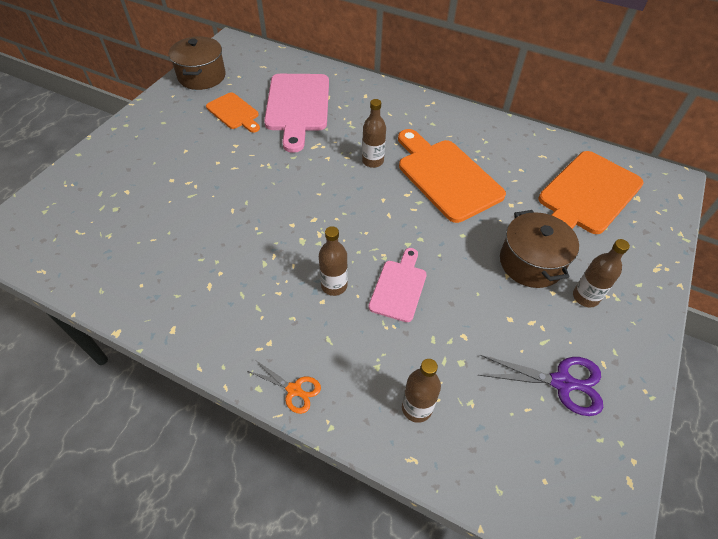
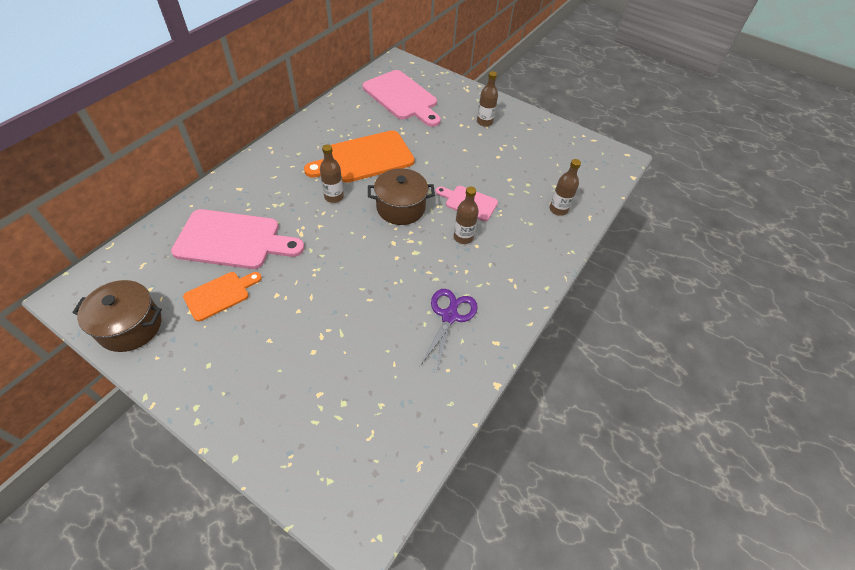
camera: 85 degrees left, 0 degrees up
orange scissors [248,360,321,414] -> none
purple scissors [478,355,603,416] -> purple scissors moved to [420,289,478,370]
brown pot [500,210,579,288] -> brown pot moved to [368,168,435,225]
orange cutting board [538,151,644,234] -> pink cutting board [363,70,441,127]

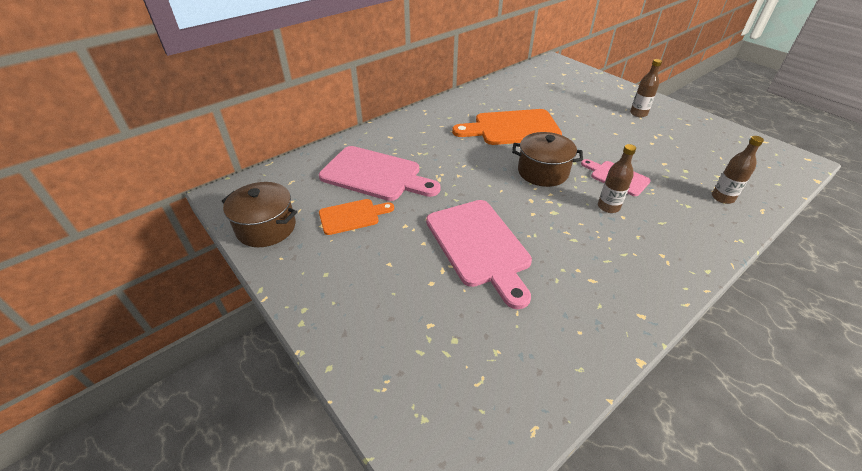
camera: 20 degrees right, 10 degrees down
brown bottle [320,144,344,203] -> none
pink cutting board [363,70,441,127] -> pink cutting board moved to [426,200,532,309]
purple scissors [420,289,478,370] -> none

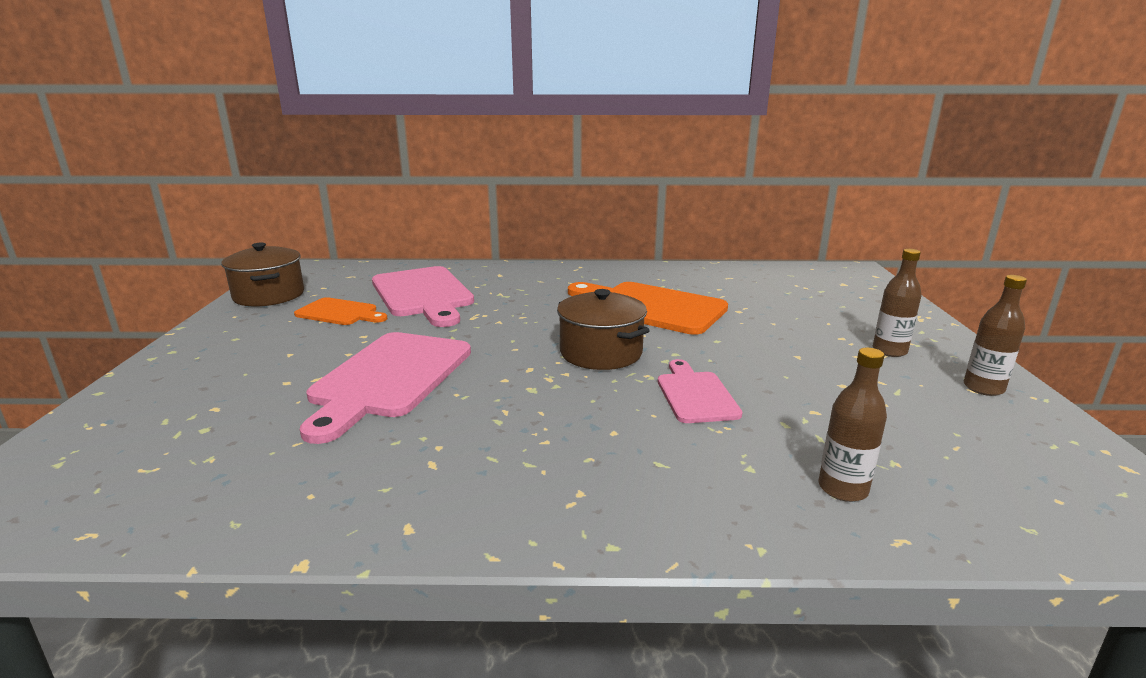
camera: 40 degrees right, 20 degrees down
brown bottle [598,144,636,213] -> brown bottle moved to [964,275,1027,396]

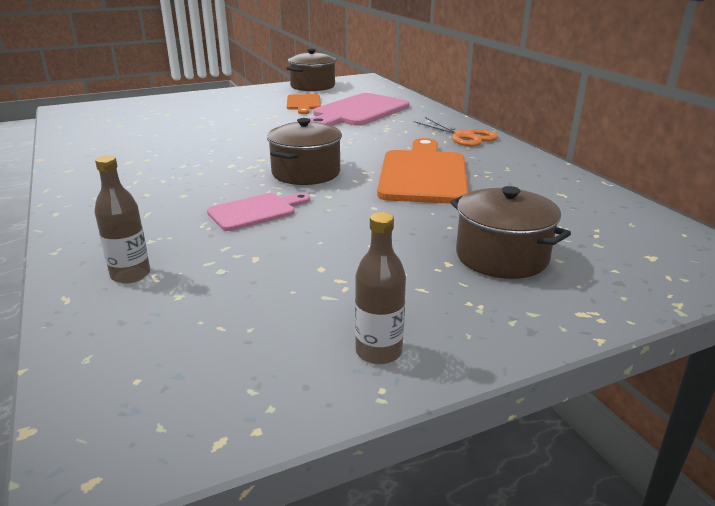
camera: 65 degrees right, 5 degrees up
pink cutting board [300,332,471,444] -> none
brown bottle [873,249,922,357] -> none
none -> orange scissors [413,117,498,146]
none -> brown pot [450,186,571,279]

